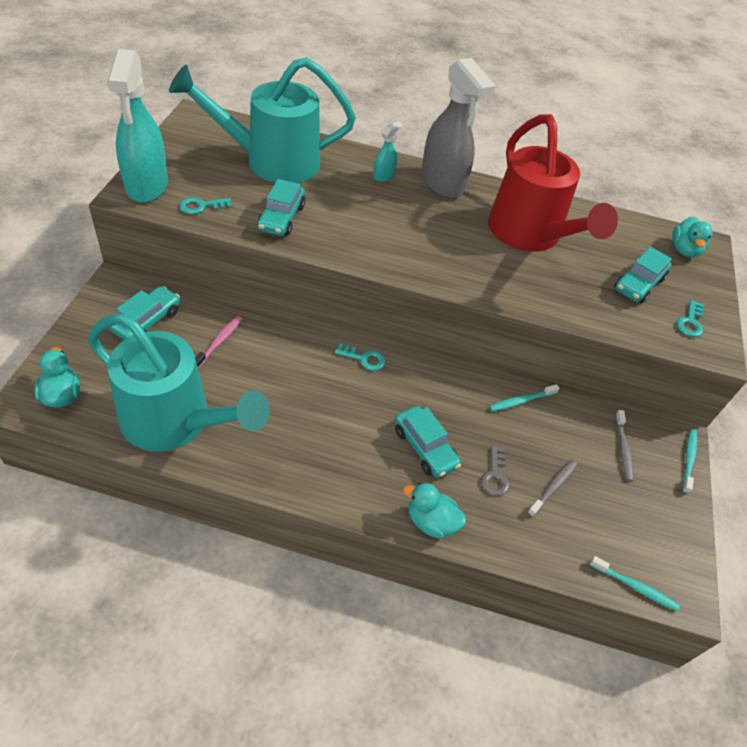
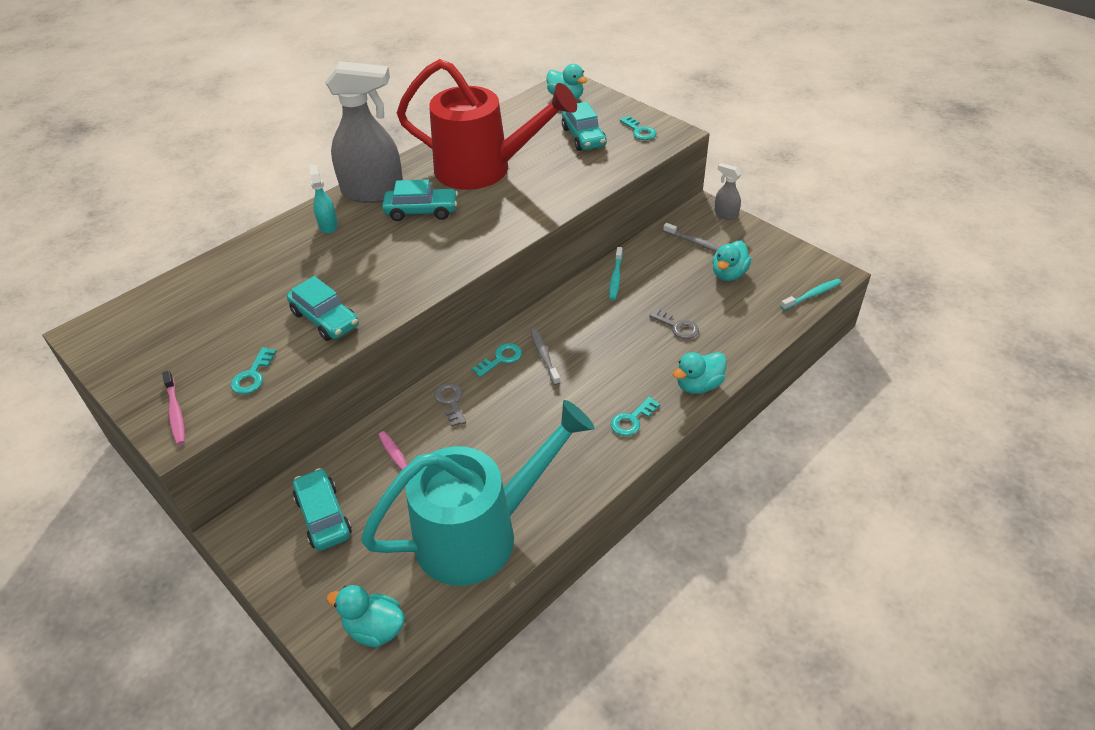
camera: 50 degrees left, 5 degrees down
turquoise spray bottle [107,49,168,203] -> pink toothbrush [162,371,185,445]
turquoise watering can [169,57,356,183] -> none
turquoise car [395,406,461,478] -> turquoise car moved to [382,179,458,221]
grey toothbrush [527,460,577,517] -> grey toothbrush moved to [530,328,560,385]
turquoise toothbrush [682,429,697,494] -> grey spray bottle [714,163,741,220]
none -> grey key [434,383,466,427]
none -> turquoise key [611,397,660,436]
none -> turquoise duck [712,241,752,281]

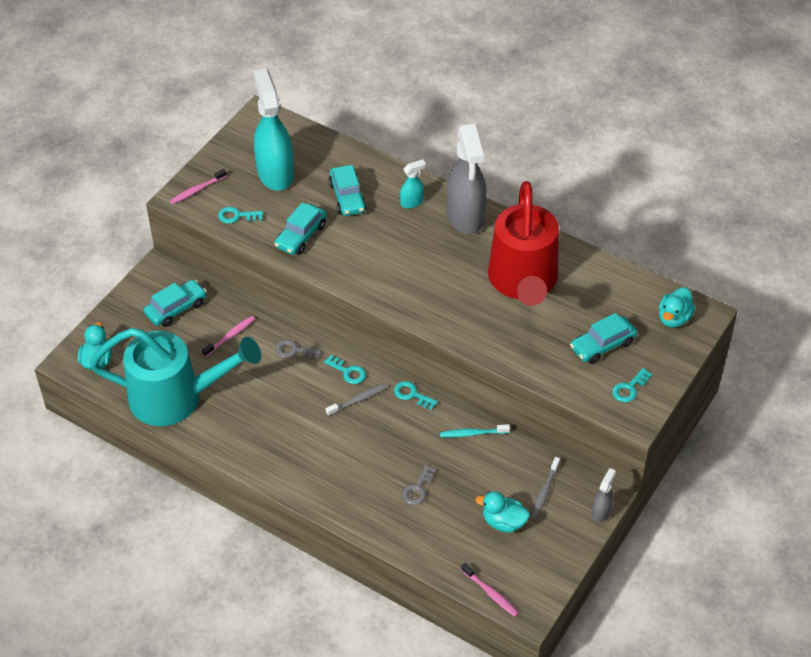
camera: 75 degrees right, 5 degrees up
turquoise watering can [361,400,595,586] -> turquoise watering can turned 45 degrees counterclockwise [90,328,261,426]
turquoise car [382,179,458,221] -> turquoise car moved to [329,165,367,216]
grey key [434,383,466,427] -> grey key turned 135 degrees counterclockwise [275,340,321,360]
turquoise key [611,397,660,436] -> turquoise key moved to [394,381,438,410]
turquoise duck [673,352,727,394] -> none
turquoise toothbrush [780,279,842,310] -> pink toothbrush [461,563,519,617]
none -> turquoise spray bottle [254,68,294,191]

